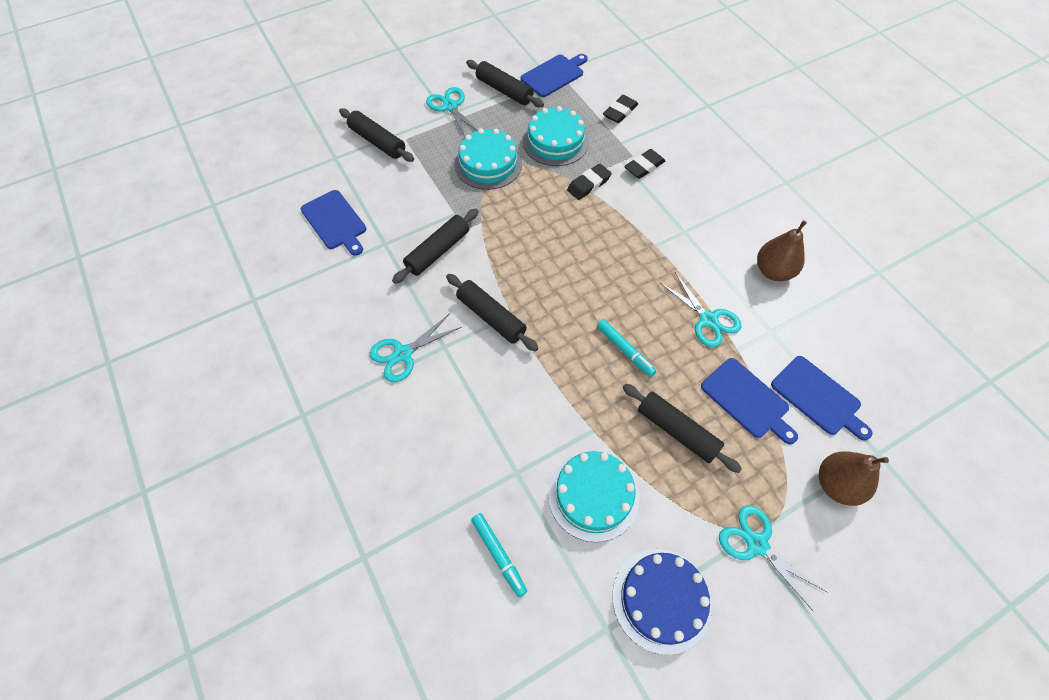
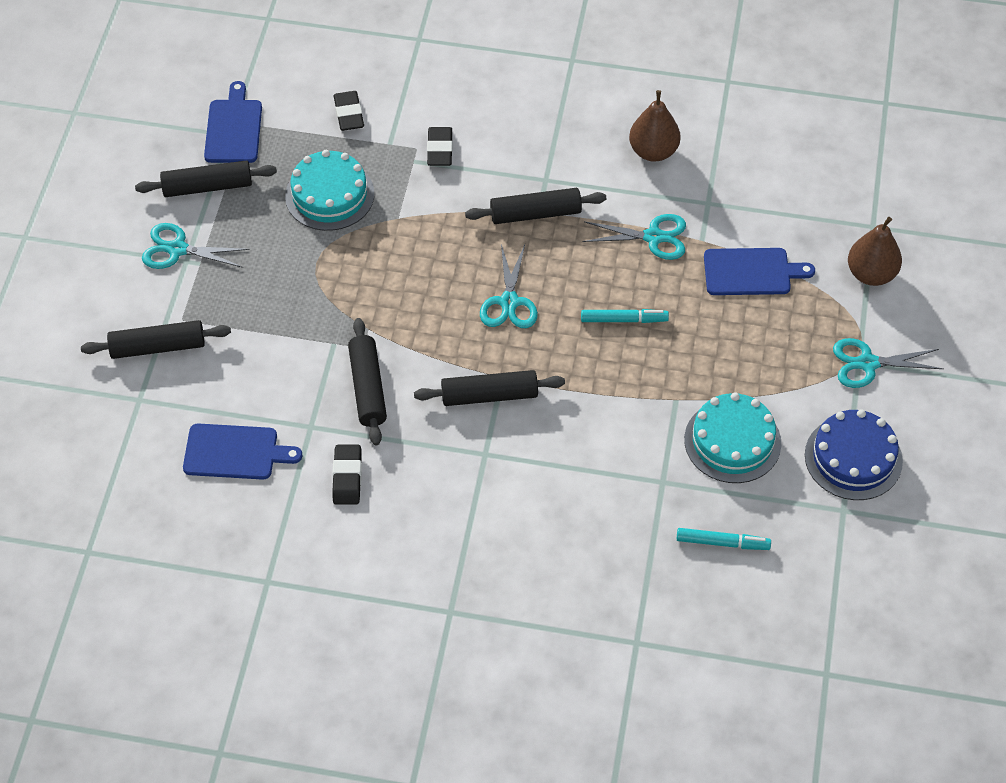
camera: 50 degrees left, 5 degrees down
turquoise scissors [370,313,462,382] -> turquoise scissors moved to [480,244,538,328]
turquoise cake [455,128,522,190] -> none
black eraser [567,164,612,200] -> black eraser moved to [332,445,362,505]
black rolling pin [622,384,742,473] -> black rolling pin moved to [465,188,606,224]
blue cutting board [771,356,873,441] -> none

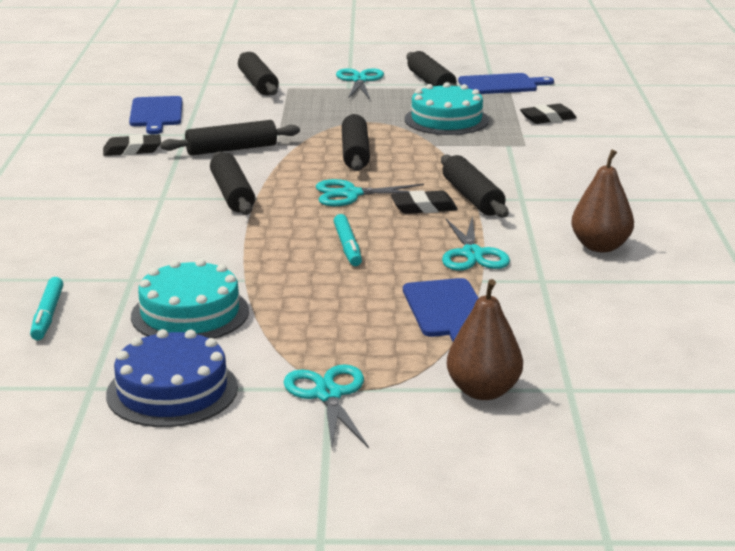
camera: 80 degrees right, 30 degrees down
black eraser [427,127,453,166] -> black eraser moved to [391,190,458,214]
none -> black rolling pin [342,114,370,171]

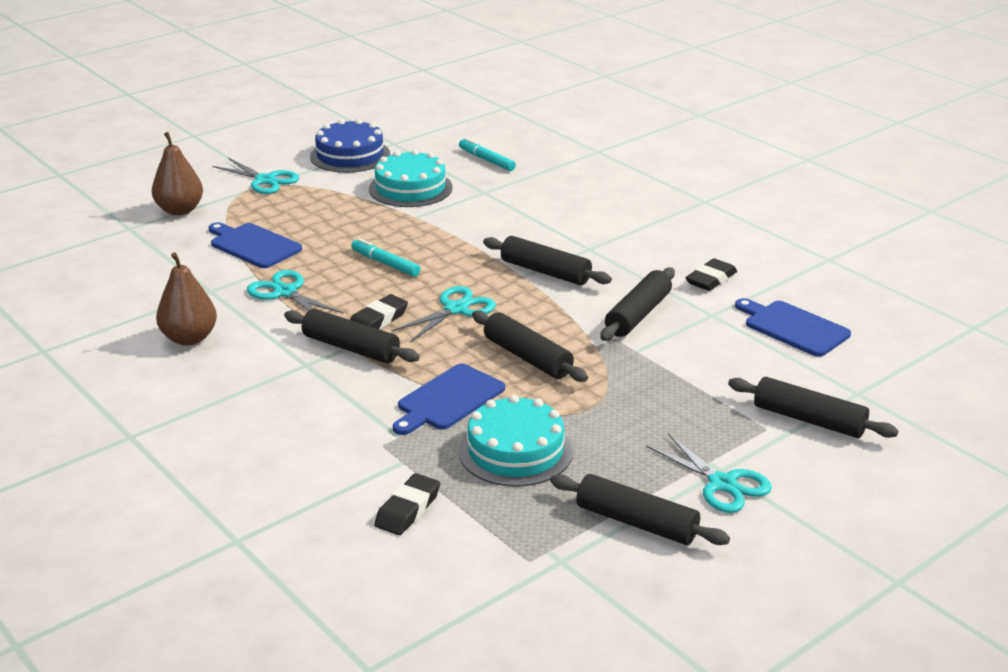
camera: 140 degrees right, 5 degrees up
blue cutting board [458,73,554,94] -> blue cutting board moved to [393,364,505,435]

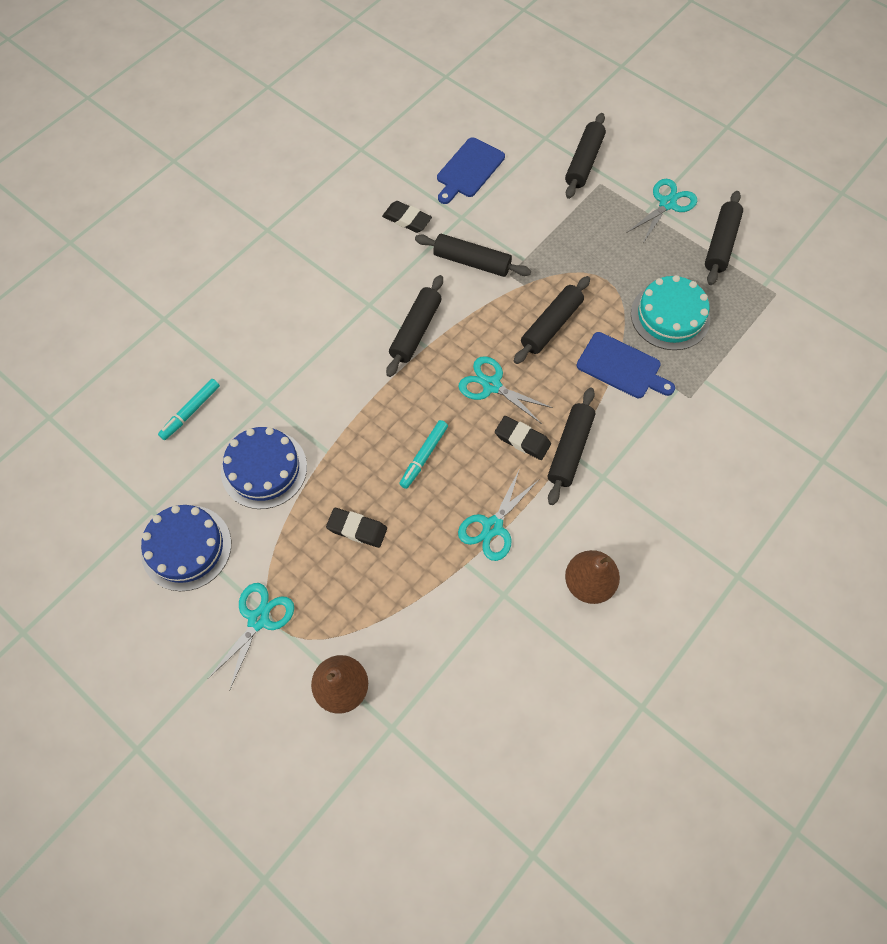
camera: 100 degrees left, 35 degrees up
blue cutting board [208,222,302,268] -> none
turquoise cake [369,149,453,207] -> blue cake [221,427,307,509]
black eraser [374,473,440,535] -> black eraser moved to [326,508,387,548]

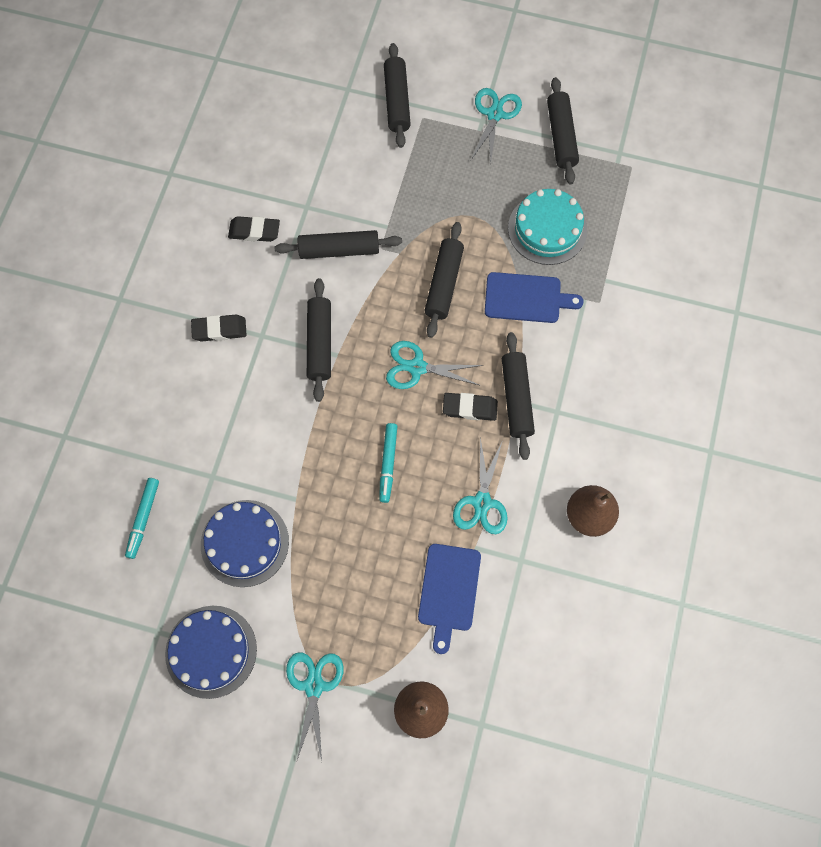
camera: 25 degrees left, 5 degrees up
black eraser [326,508,387,548] -> black eraser moved to [191,315,247,341]
blue cutting board [437,137,505,204] -> blue cutting board moved to [418,544,481,654]

